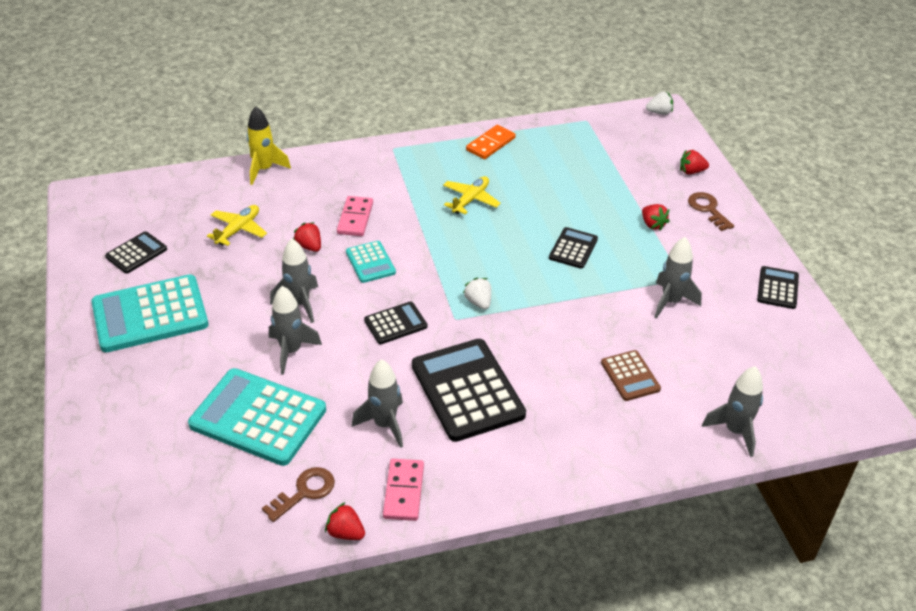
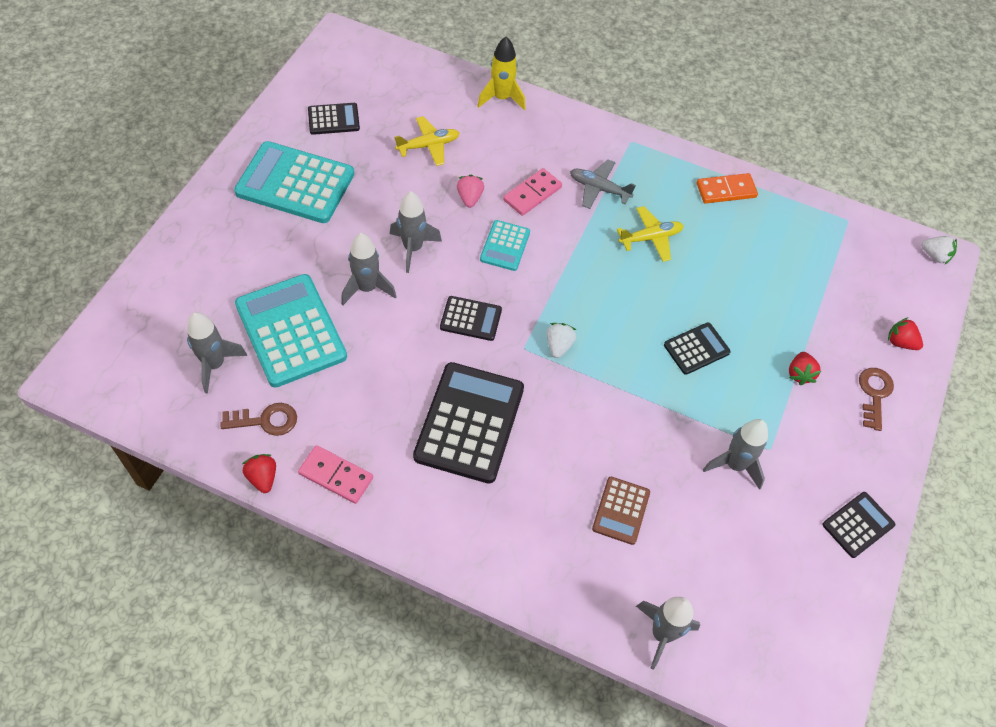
camera: 35 degrees right, 15 degrees up
red strawberry [293,222,321,252] -> pink strawberry [457,175,484,208]
grey rocket [352,359,403,448] -> grey rocket moved to [187,312,247,394]
pink domino [383,459,424,521] -> pink domino turned 75 degrees clockwise [298,445,373,504]
none -> grey plane [570,159,636,209]

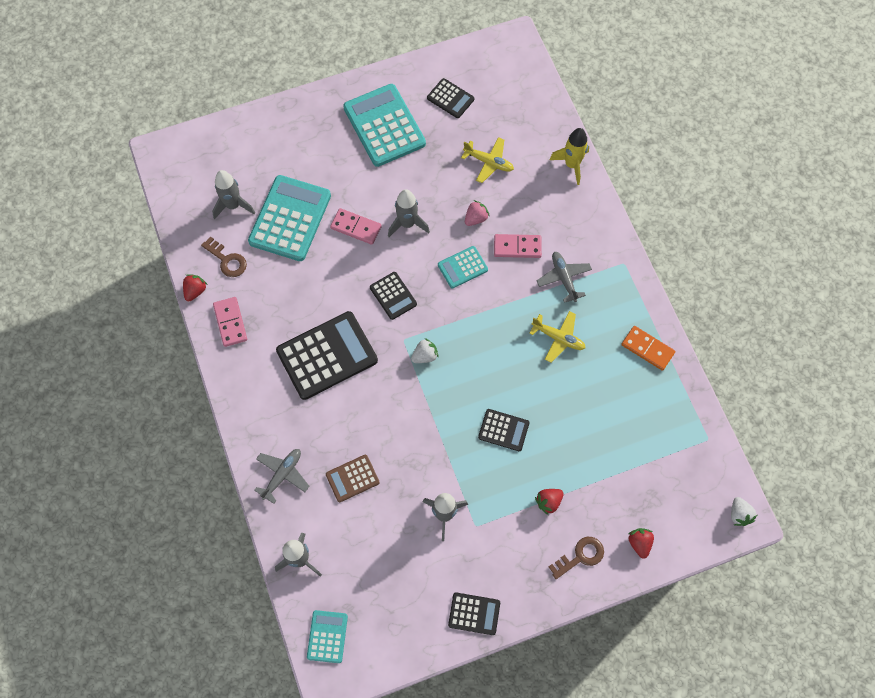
camera: 50 degrees right, 10 degrees up
grey rocket [341,233,397,305] -> pink domino [330,208,382,245]
none -> grey plane [254,449,310,504]
none -> turquoise calculator [307,610,348,663]

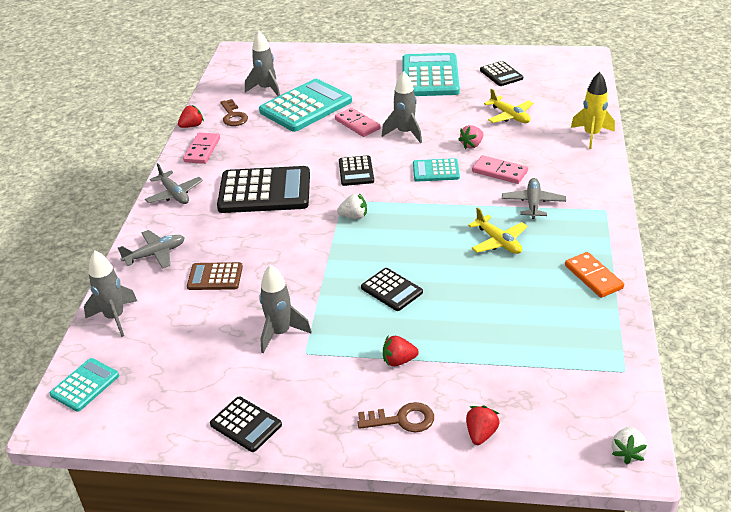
camera: 30 degrees right, 30 degrees down
pink strawberry [465,200,490,226] -> pink strawberry turned 150 degrees clockwise [458,125,483,149]
none -> grey plane [145,163,203,204]

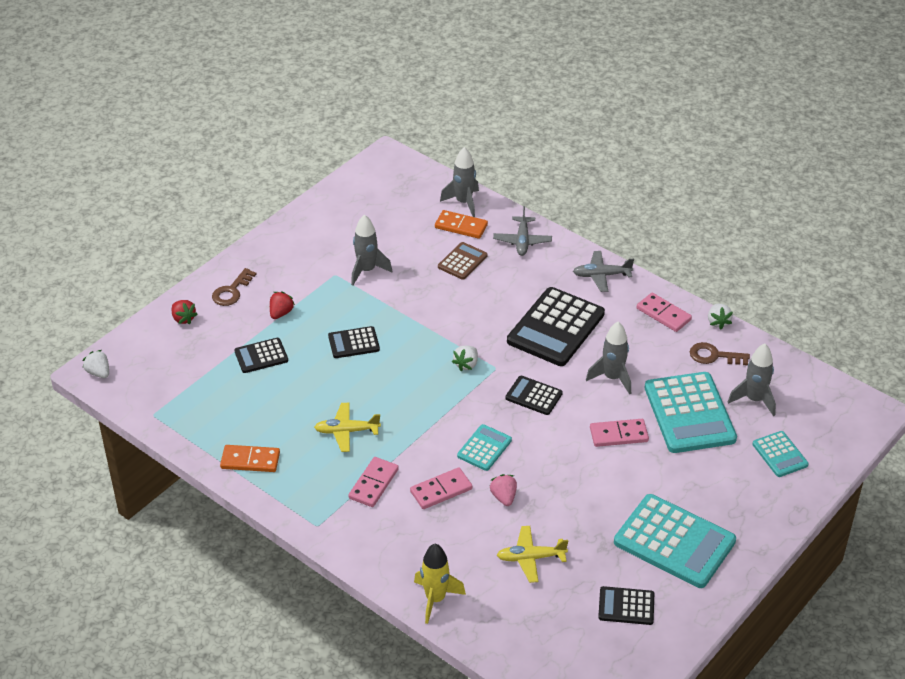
camera: 120 degrees right, 5 degrees up
turquoise calculator [50,358,119,412] -> turquoise calculator moved to [752,431,809,477]
red strawberry [178,105,204,128] -> white strawberry [708,304,733,330]
black calculator [210,397,282,452] -> black calculator moved to [234,338,288,373]
grey rocket [382,71,422,143] -> grey rocket moved to [586,322,631,395]
grey plane [502,178,566,219] -> pink domino [348,457,399,507]
none -> orange domino [435,210,488,239]

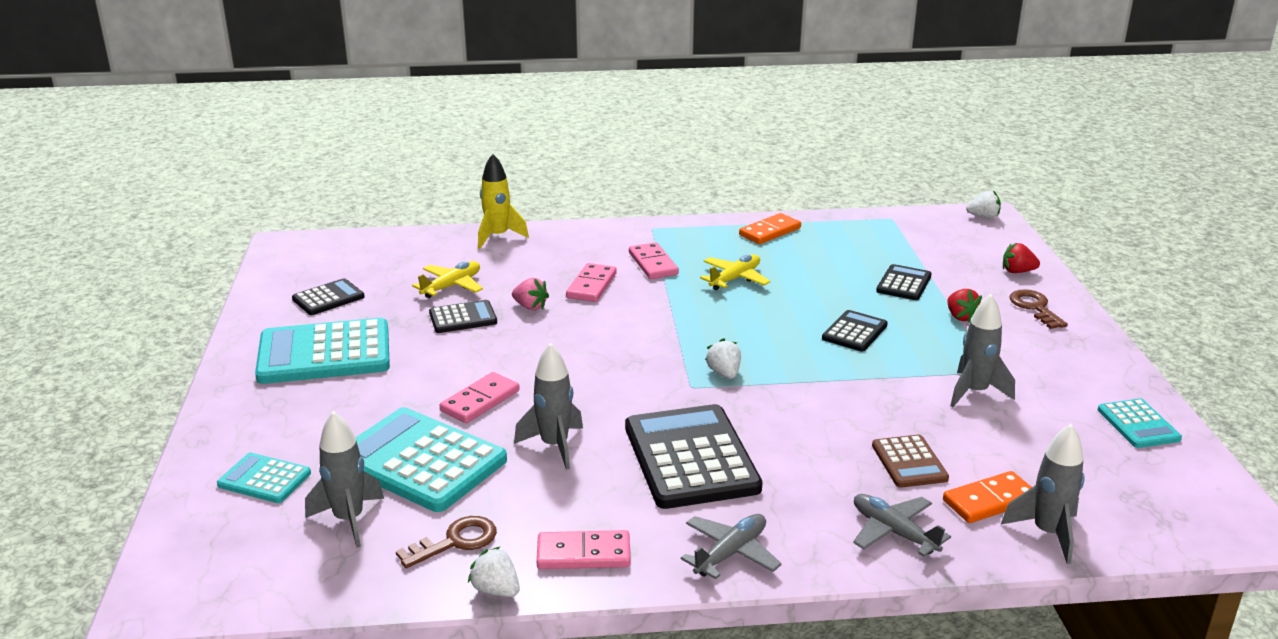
camera: 135 degrees right, 15 degrees down
turquoise calculator [457,424,512,471] -> turquoise calculator moved to [1098,399,1182,448]
black calculator [505,376,563,415] -> black calculator moved to [429,300,497,333]

